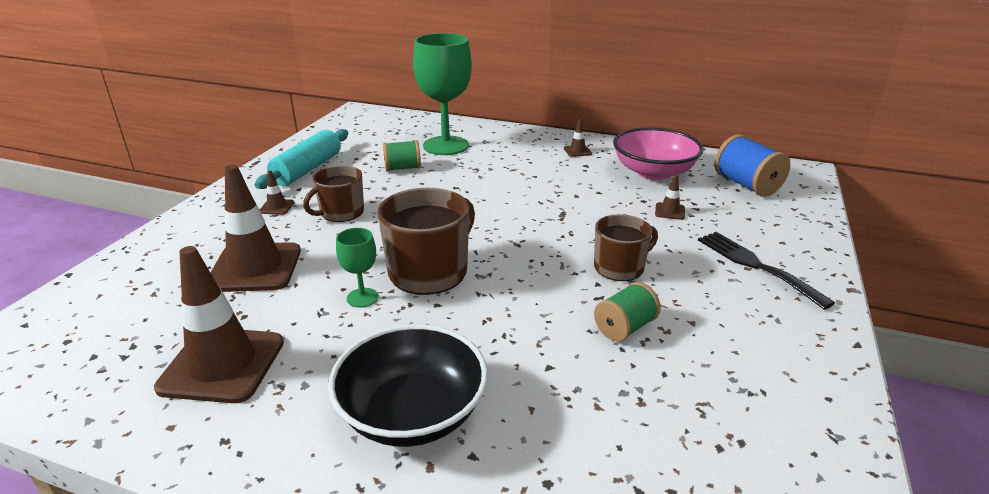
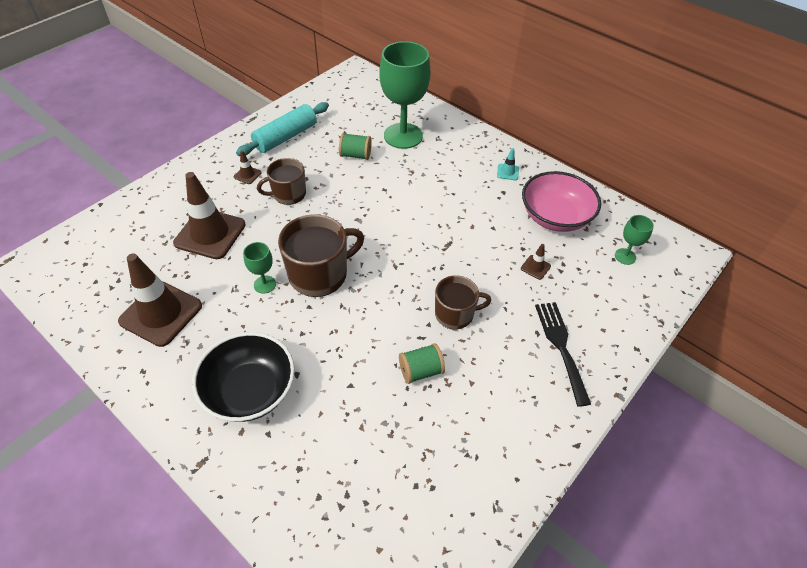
camera: 20 degrees right, 20 degrees up
brown traffic cone [564,119,592,157] -> turquoise traffic cone [497,148,519,180]
blue spool [715,134,791,197] -> green goblet [615,215,654,265]

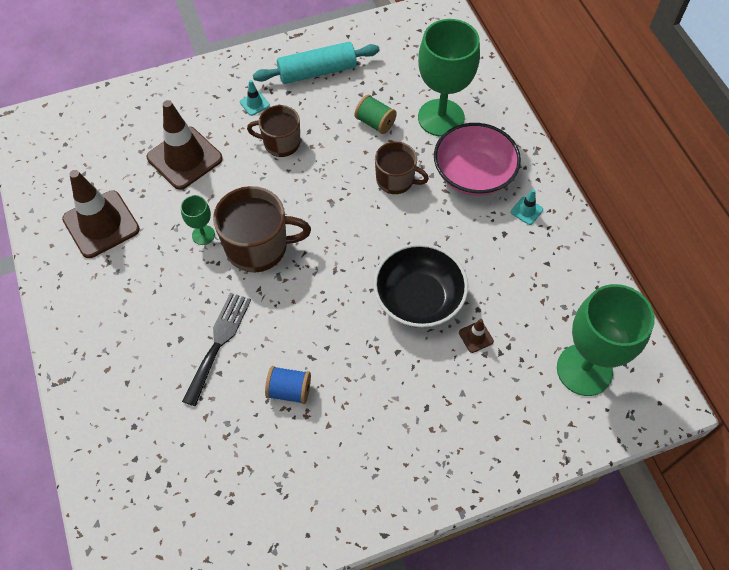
camera: 30 degrees right, 10 degrees up
black bowl [192,332,295,422] -> black bowl moved to [373,243,468,328]
brown traffic cone [234,150,262,184] -> turquoise traffic cone [240,80,270,116]
green spool [399,343,445,384] -> blue spool [265,366,311,404]
brown mug [435,275,491,330] -> brown mug moved to [375,142,429,194]
pink bowl [522,171,601,232] -> pink bowl moved to [434,123,521,196]
black fork [535,302,591,407] -> black fork moved to [182,293,251,406]
green goblet [615,215,654,265] -> green goblet [557,284,655,396], size x2.21

